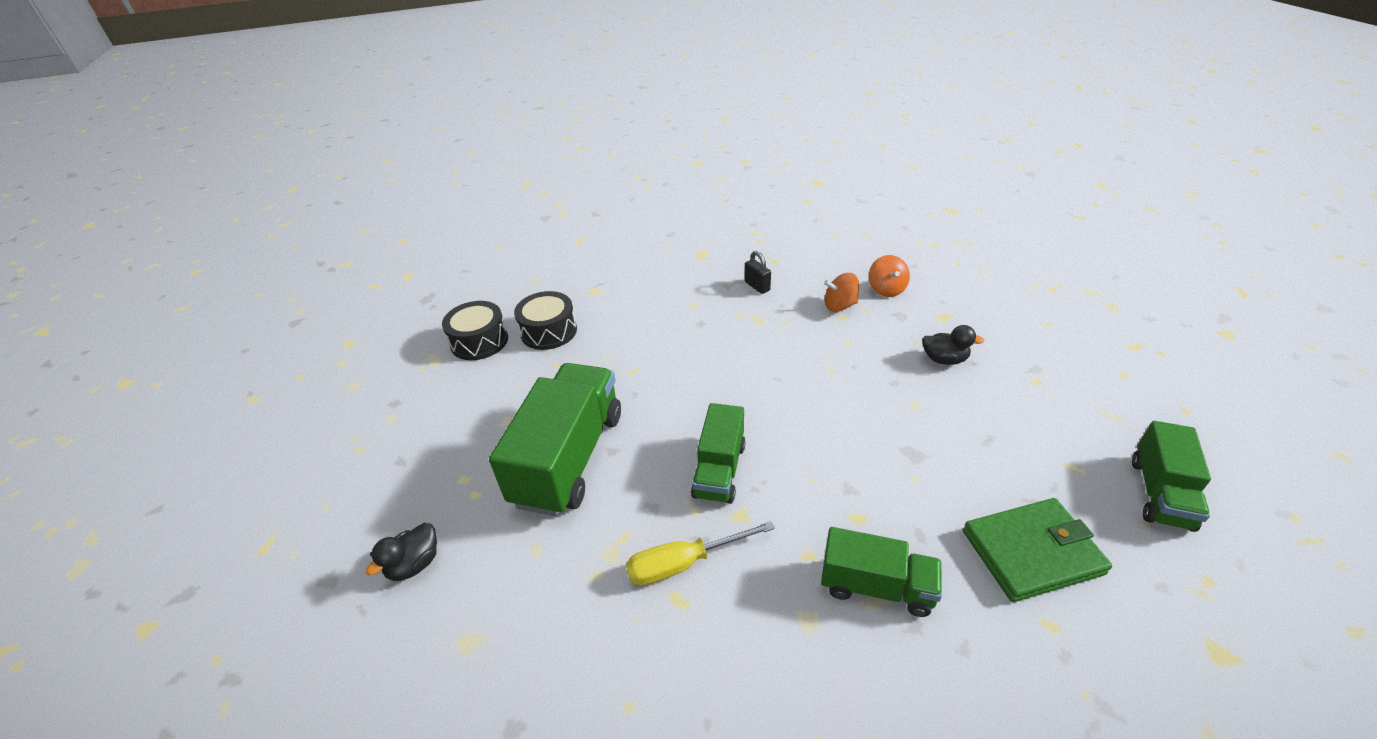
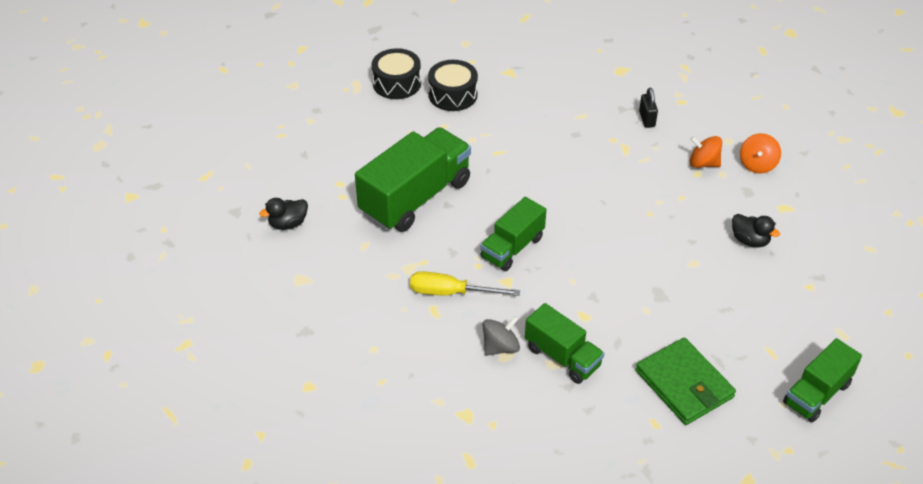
camera: 25 degrees right, 5 degrees up
green wallet [963,498,1112,602] -> green wallet turned 45 degrees clockwise [635,338,736,425]
none -> grey spinning top [482,316,520,356]

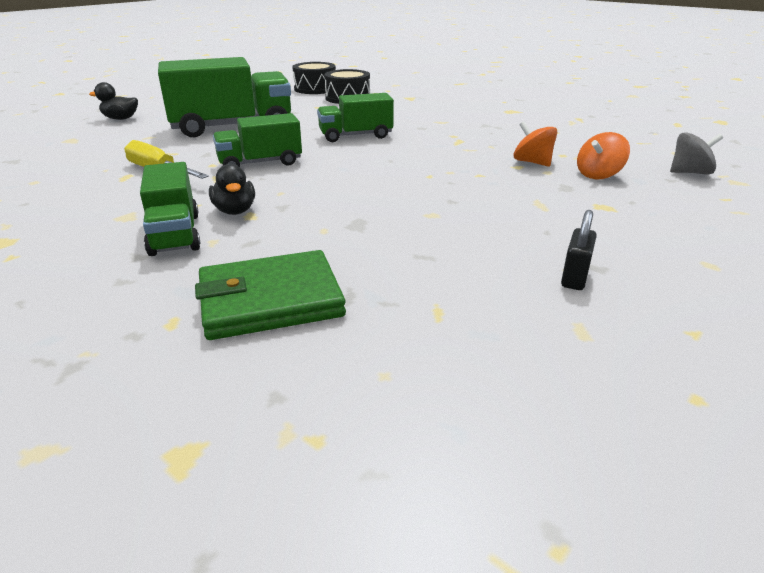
camera: 30 degrees right, 15 degrees down
grey spinning top [482,316,520,356] -> grey spinning top moved to [670,132,723,175]
green wallet [635,338,736,425] -> green wallet turned 75 degrees clockwise [195,250,346,340]
black padlock [639,88,658,128] -> black padlock moved to [561,210,597,290]
black duck [732,214,780,248] -> black duck moved to [209,164,255,215]
green truck [783,338,862,422] -> green truck moved to [317,93,394,142]

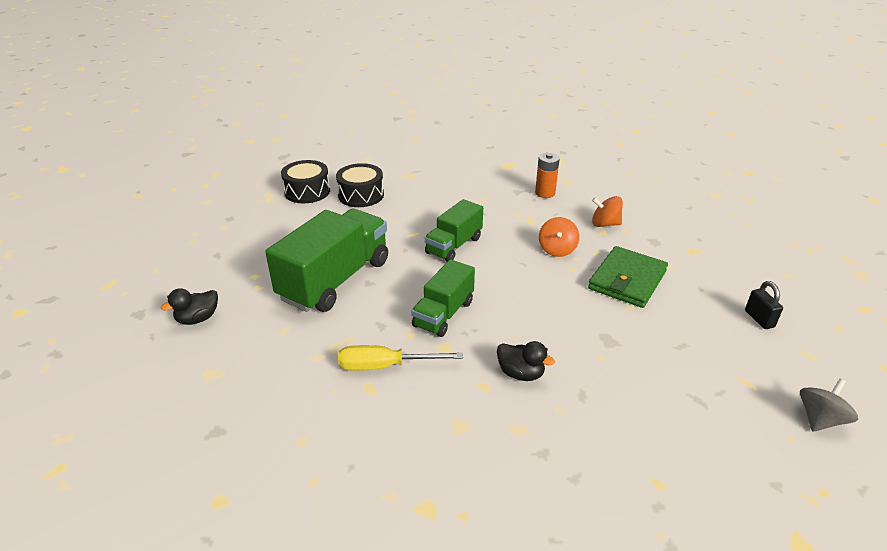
camera: 40 degrees left, 5 degrees up
green truck [140,162,201,256] -> none
green wallet [195,250,346,340] -> green wallet moved to [588,246,668,308]
orange spinning top [577,132,630,179] -> orange spinning top moved to [539,217,579,257]
grey spinning top [670,132,723,175] -> grey spinning top moved to [800,379,858,432]
none -> orange battery [535,153,560,198]

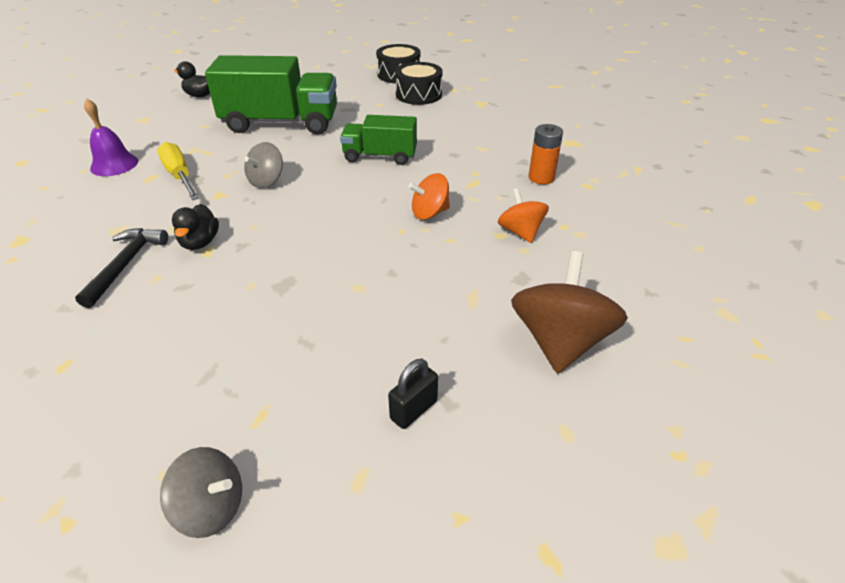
camera: 60 degrees right, 5 degrees up
green truck [411,259,475,337] -> grey spinning top [244,142,283,188]
green wallet [588,246,668,308] -> none
none -> black hammer [75,228,168,308]
none -> purple bell [84,99,138,176]
none -> brown spinning top [511,251,628,374]

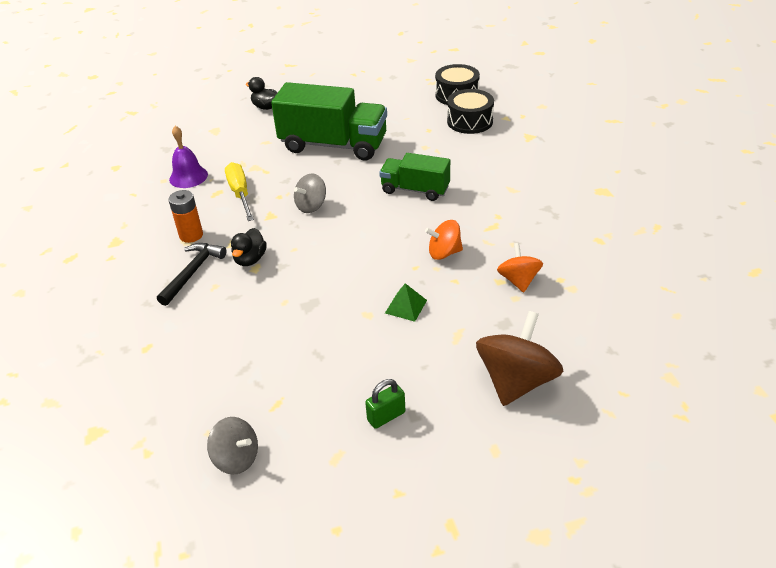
camera: 15 degrees right, 0 degrees up
black padlock [388,359,438,429] -> green padlock [365,379,405,429]
orange battery [529,124,563,184] -> orange battery moved to [168,190,203,243]
none -> green pyramid [385,283,427,322]

